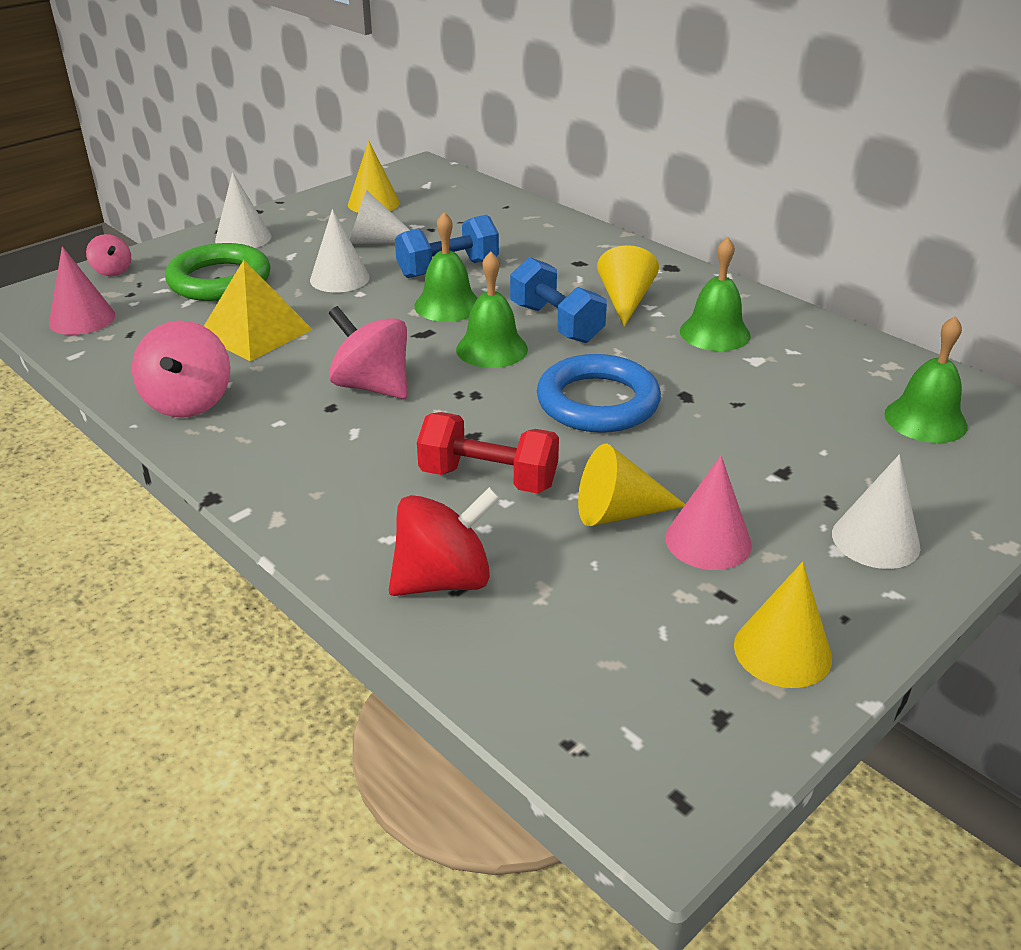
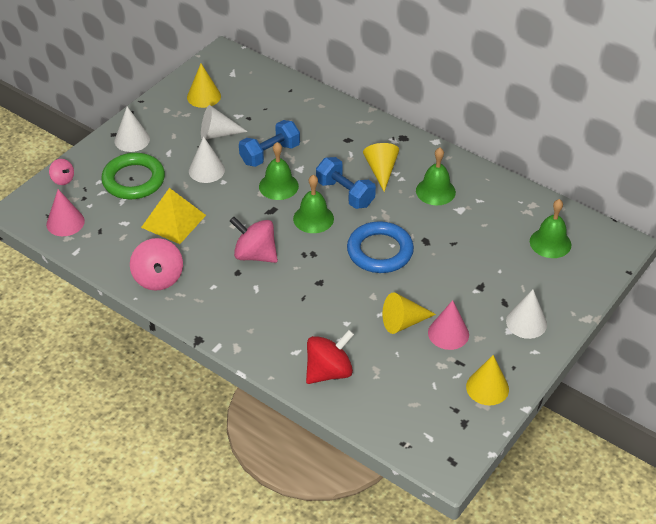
camera: 10 degrees left, 10 degrees up
red dumbbell [417,412,559,494] -> none

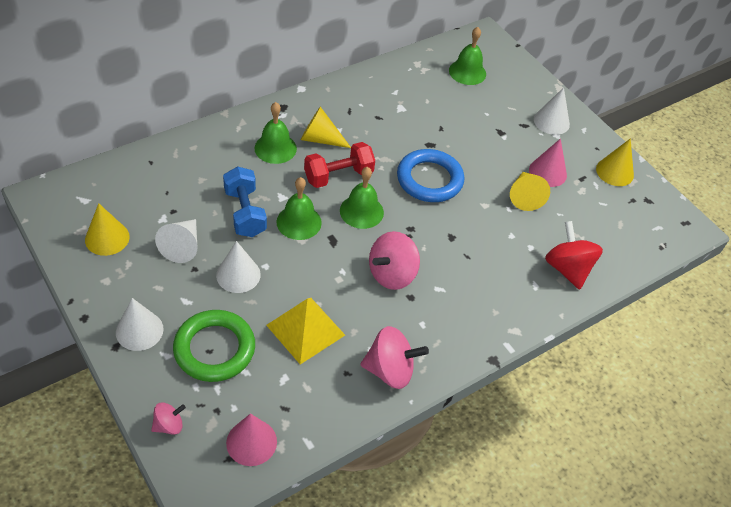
camera: 75 degrees left, 5 degrees up
blue dumbbell [316,157,376,209] -> red dumbbell [304,142,375,188]
green bell [416,148,456,205] -> green bell moved to [254,102,297,164]

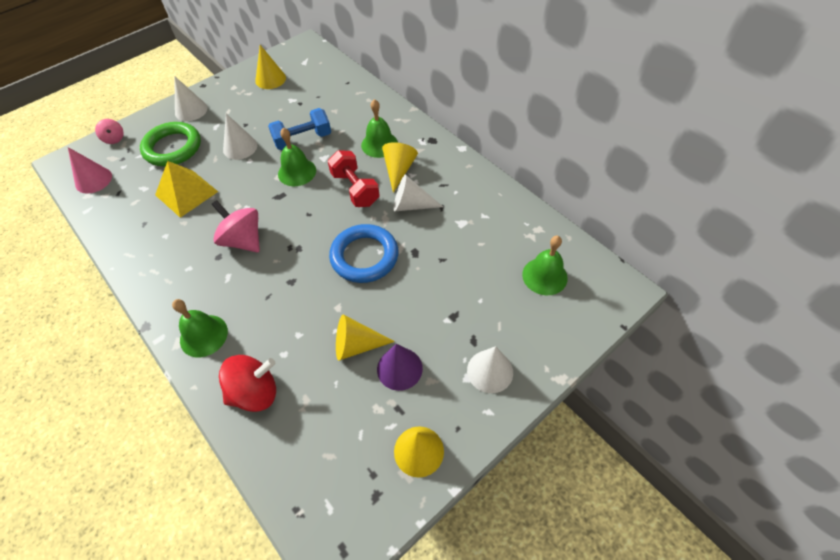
camera: 90 degrees right, 5 degrees up
white cone [155,219,197,263] -> white cone moved to [393,174,443,212]
green bell [340,167,384,229] -> green bell moved to [172,299,228,357]
pink spinning top [360,326,429,389] -> none
pink cone [529,139,567,187] -> purple cone [377,344,423,391]

